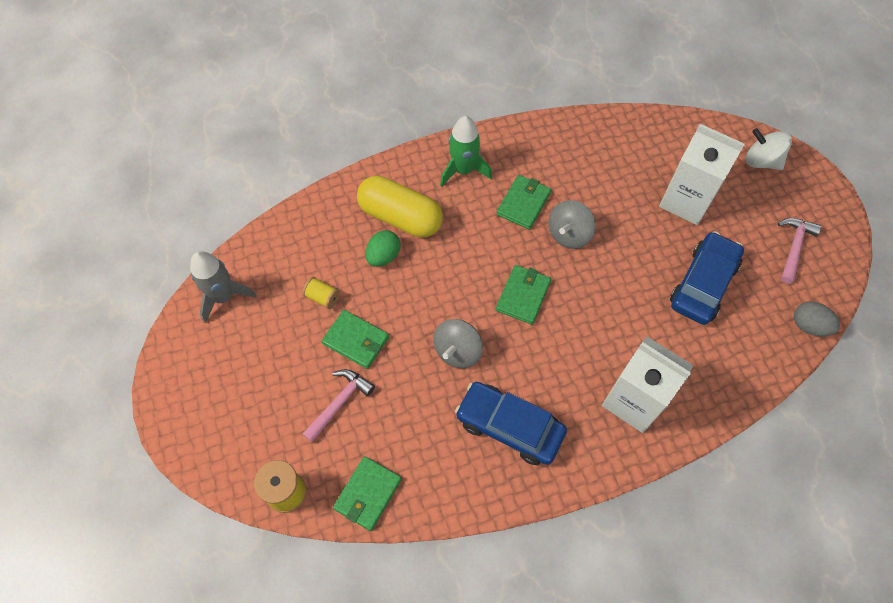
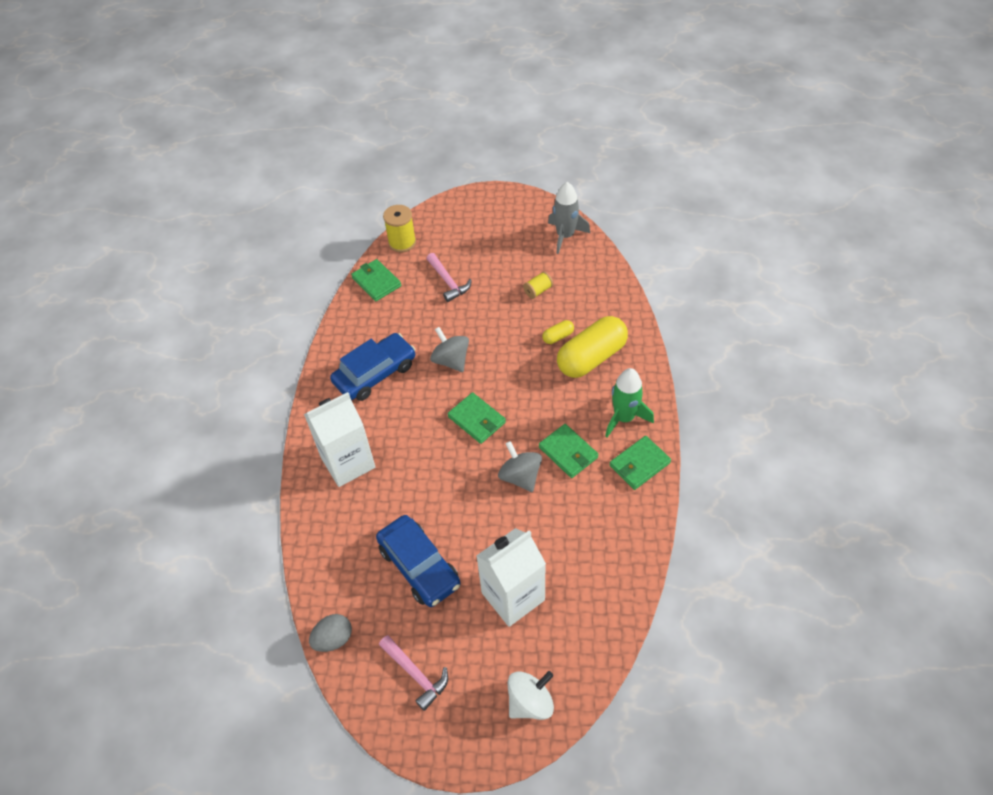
camera: 115 degrees right, 10 degrees down
green wallet [322,310,389,369] -> green wallet moved to [609,436,671,490]
green egg [366,230,401,267] -> yellow capsule [542,320,574,344]

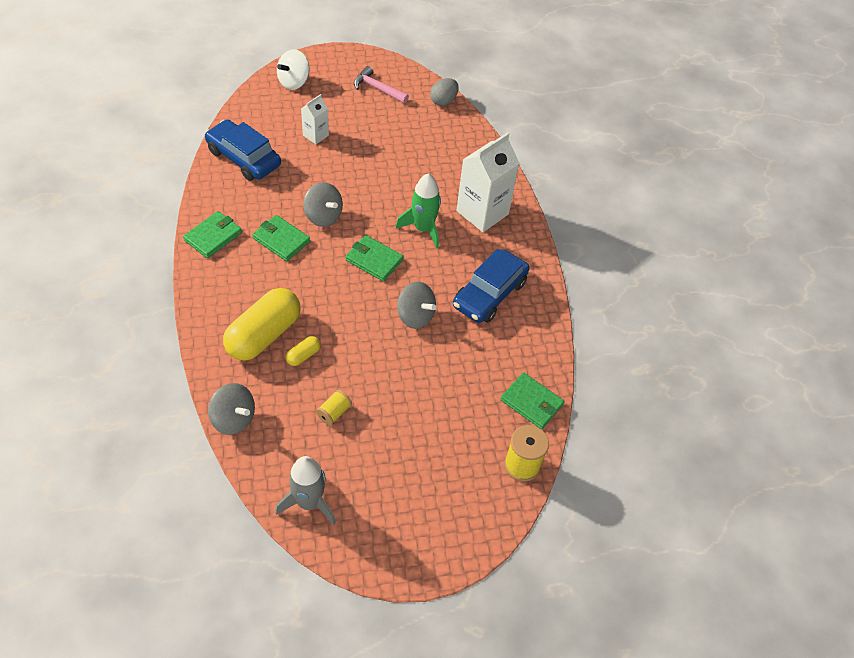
camera: 160 degrees right, 0 degrees up
blue car [376,515,461,607] -> blue car moved to [205,119,281,181]
pink hammer [427,253,472,302] -> none
white carton [476,528,546,627] -> white carton [301,94,329,144], size x0.52
green rocket [605,368,654,437] -> green rocket moved to [396,173,441,249]
none -> grey spinning top [208,383,255,435]

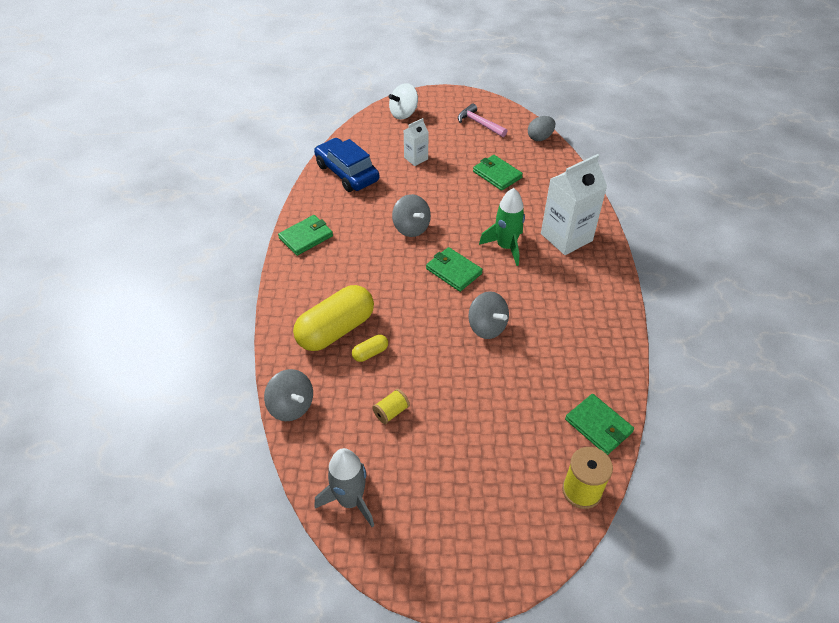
camera: 15 degrees right, 5 degrees down
green wallet [252,215,310,261] -> green wallet moved to [473,155,523,191]
blue car [453,249,530,323] -> none

